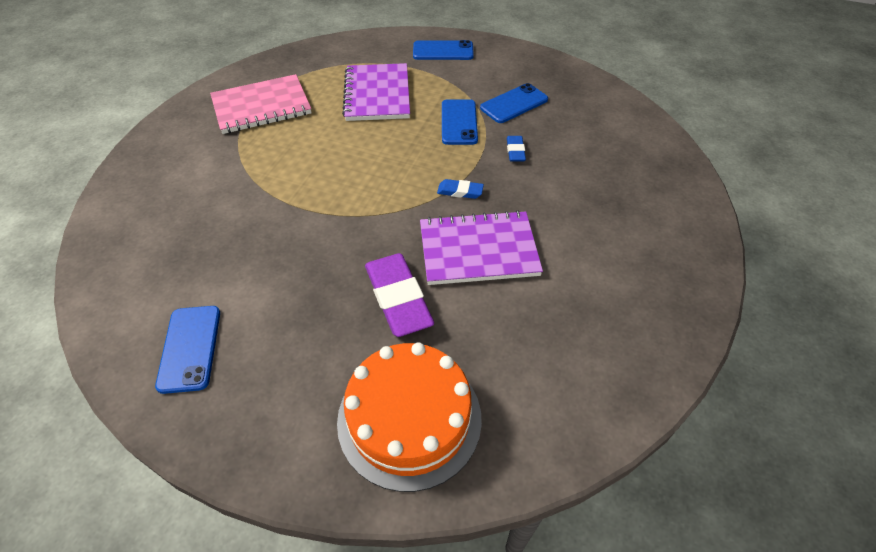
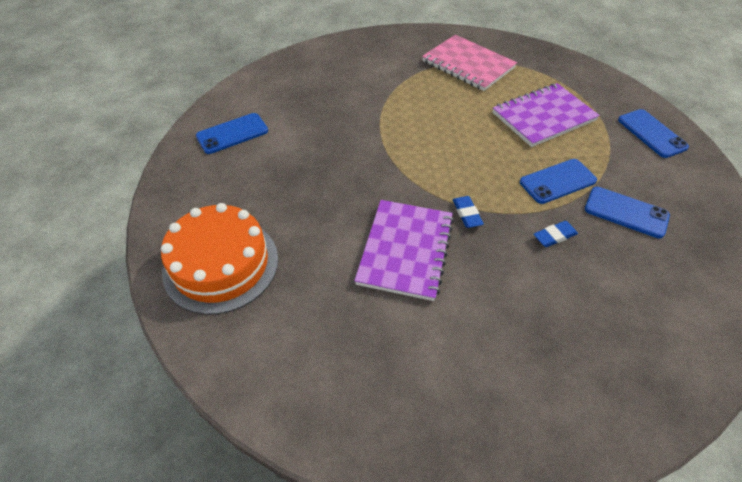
camera: 65 degrees right, 0 degrees up
purple eraser [365,253,434,337] -> none
purple notebook [420,210,543,285] -> purple notebook turned 45 degrees clockwise [354,200,454,301]

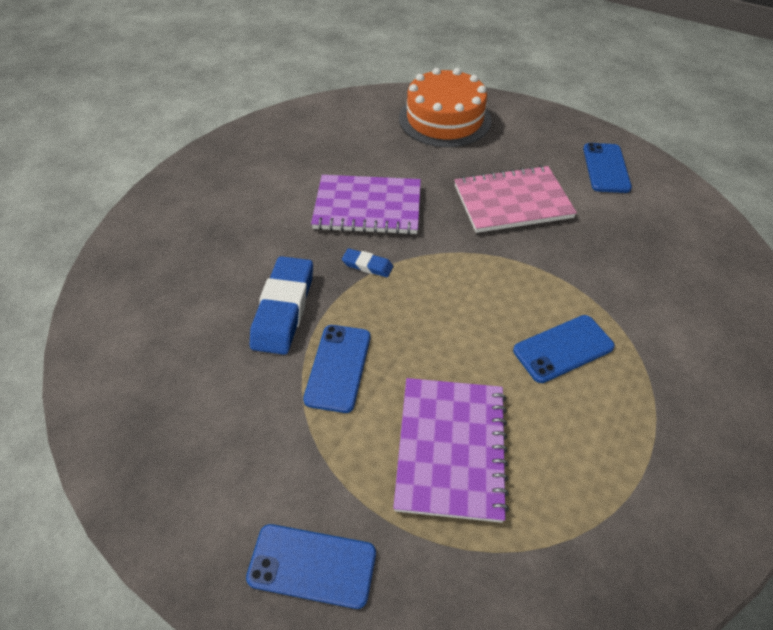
camera: 125 degrees right, 0 degrees up
purple notebook [354,200,454,301] -> purple notebook turned 45 degrees counterclockwise [311,175,421,235]
pink notebook [422,35,517,91] -> pink notebook moved to [454,165,577,233]
blue eraser [534,221,578,247] -> blue eraser [250,256,313,355], size x2.05
blue phone [585,187,670,238] -> blue phone moved to [513,315,615,383]

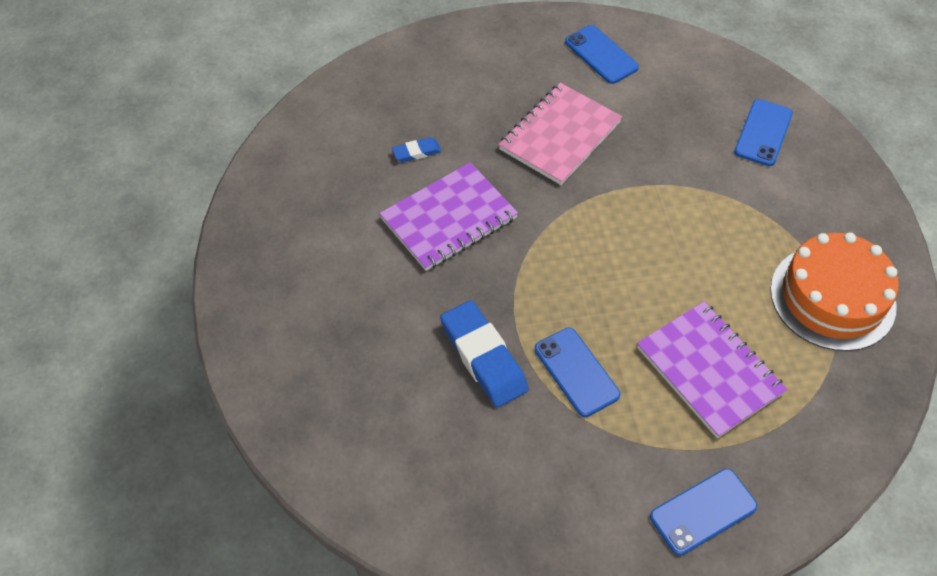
camera: 40 degrees left, 5 degrees up
blue eraser [342,248,393,277] -> blue eraser moved to [392,137,442,162]
orange cake [399,68,491,147] -> orange cake moved to [770,232,899,351]
blue phone [513,315,615,383] -> blue phone moved to [734,99,793,166]

